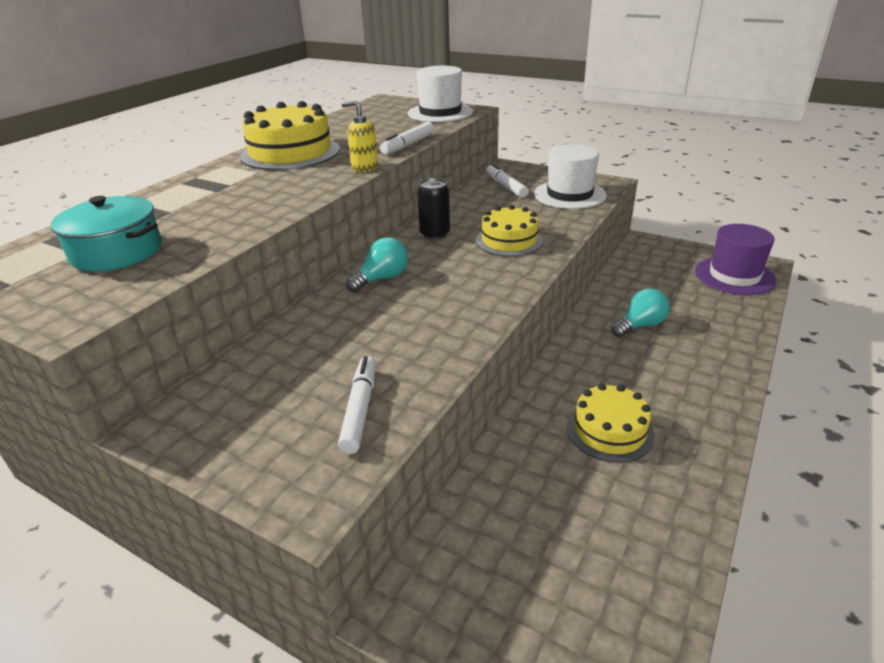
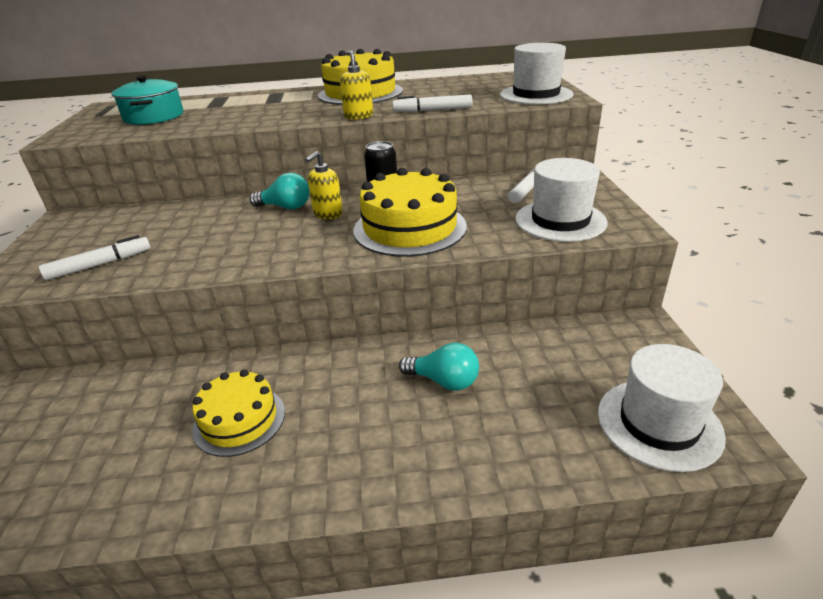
camera: 55 degrees right, 0 degrees up
yellow cake [476,205,543,257] -> yellow cake [353,168,467,257], size x1.57
purple hat [695,224,776,295] -> white hat [598,344,726,472]
none -> yellow soap dispenser [305,151,343,219]

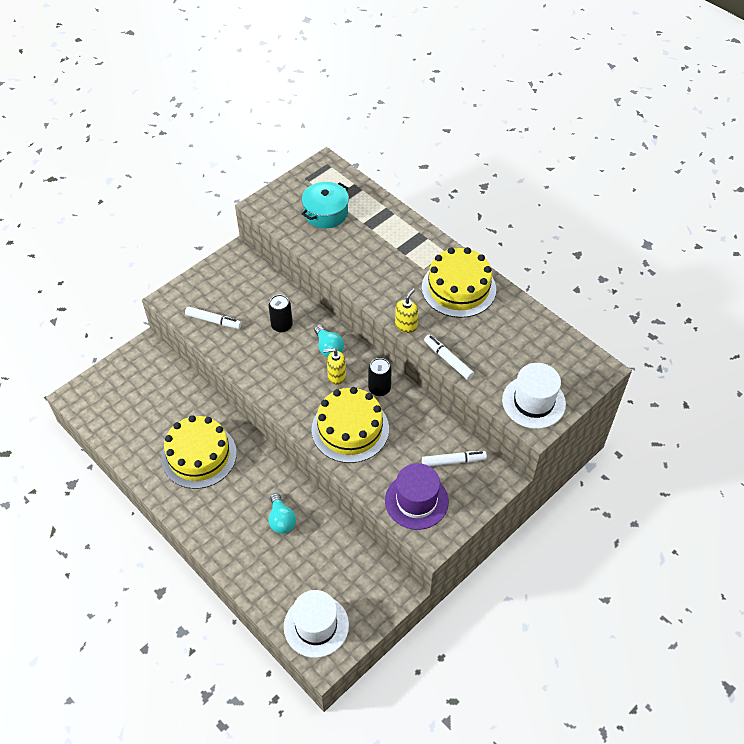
camera: 50 degrees right, 20 degrees up
yellow cake [192,369,285,457] -> yellow cake [161,415,237,489], size x1.57
white hat [515,158,608,242] -> purple hat [385,463,449,530]
none -> black can [269,295,293,333]

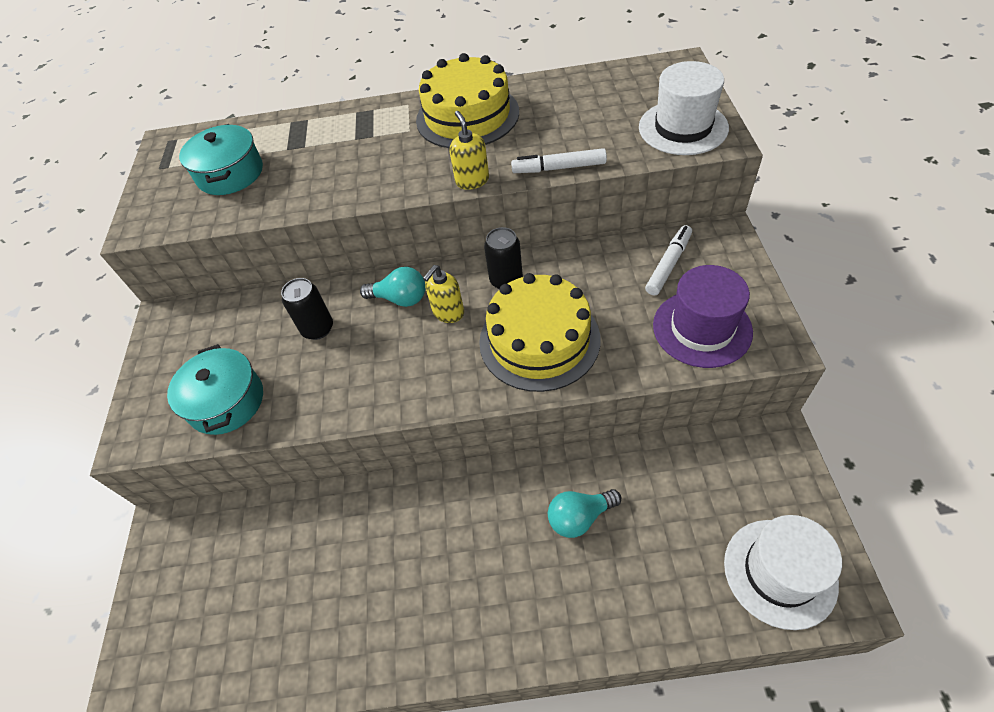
camera: 45 degrees left, 0 degrees up
yellow cake [161,415,237,489] -> none
white marker [185,306,242,329] -> turquoise pot [167,344,263,435]
turquoise light bulb [269,493,296,534] -> turquoise light bulb turned 135 degrees clockwise [548,489,621,538]

